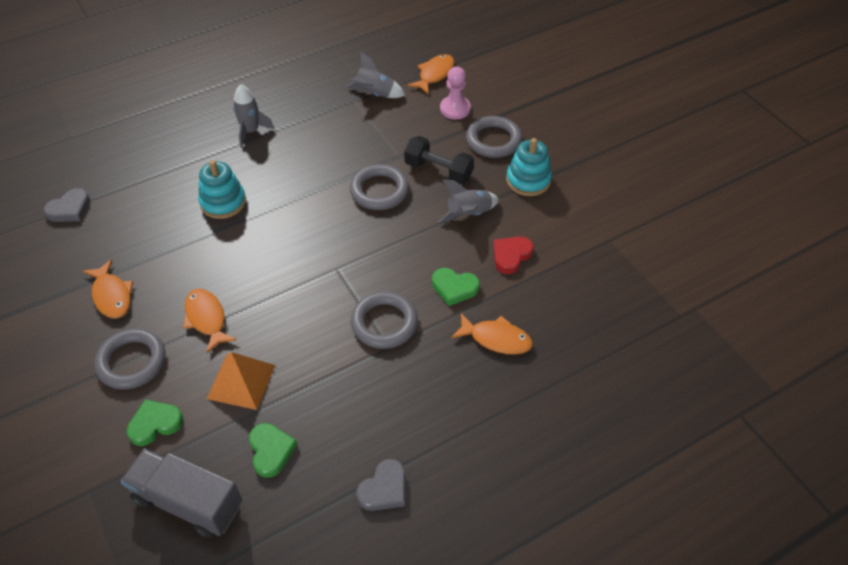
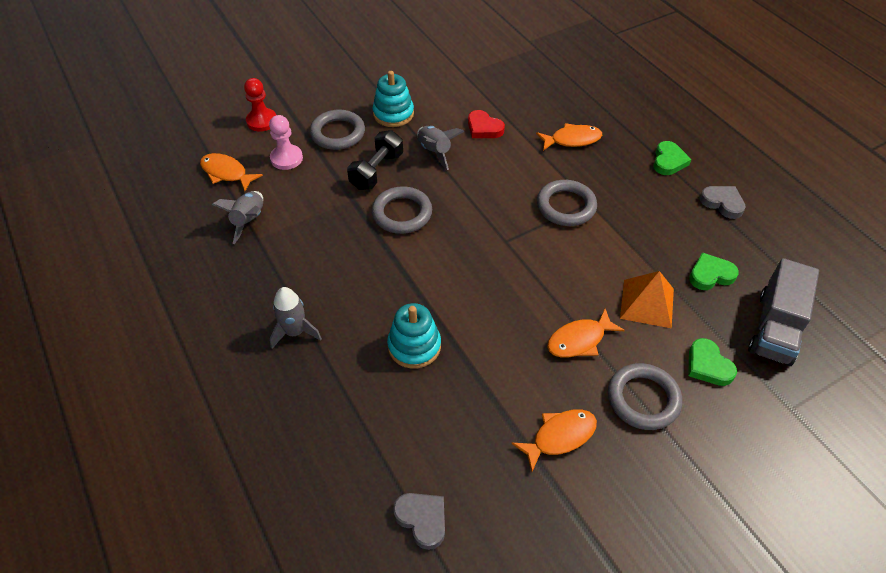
camera: 90 degrees left, 0 degrees up
green heart [432,268,480,306] -> green heart moved to [653,141,692,175]
orange fish [451,313,533,355] -> orange fish turned 60 degrees clockwise [536,123,602,151]
none -> red pawn [244,78,276,132]

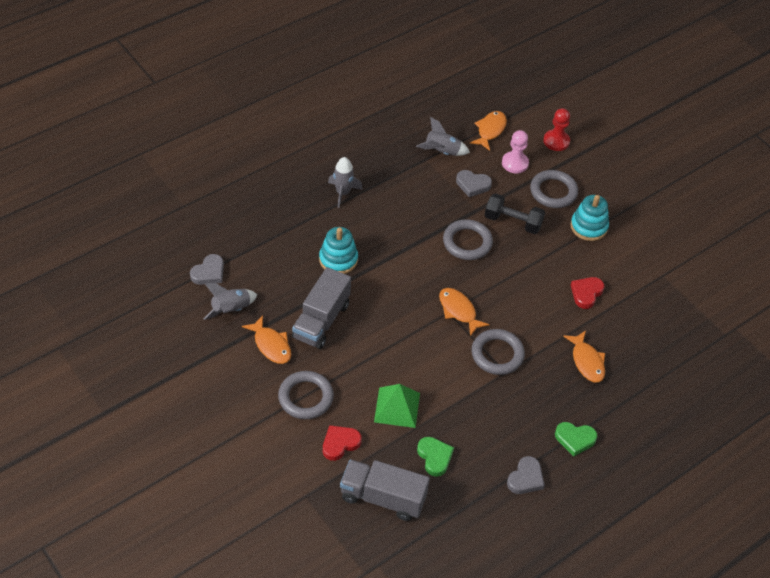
camera: 80 degrees right, 0 degrees up
grey rocket [417,126,465,170] -> grey rocket moved to [203,283,257,320]
orange fish [547,309,625,357] -> orange fish moved to [439,288,490,336]
orange pyramid [620,271,674,328] -> green pyramid [374,384,420,428]
green heart [688,338,737,386] -> red heart [323,425,362,461]
none -> grey truck [292,267,351,349]
none -> grey heart [456,170,492,197]

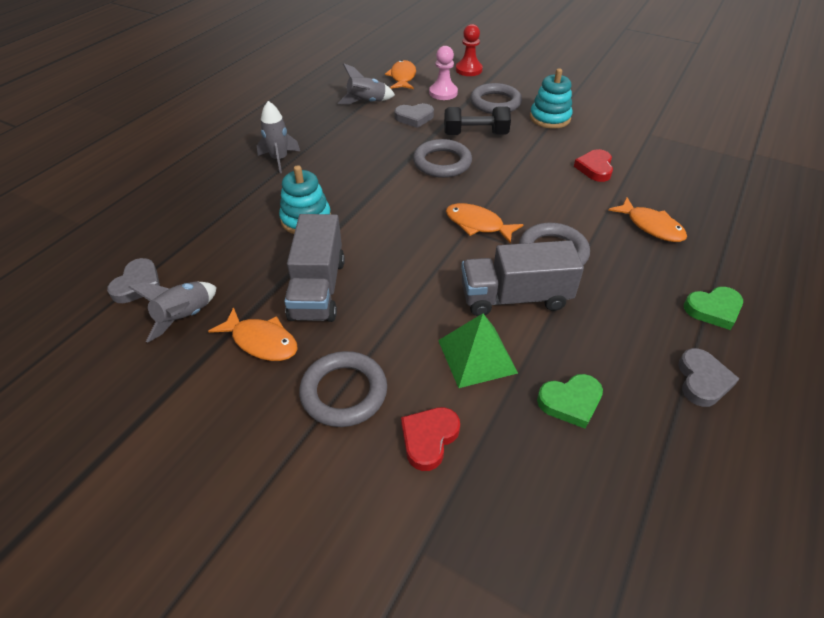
camera: 20 degrees left, 5 degrees down
grey truck [340,460,430,521] -> grey truck moved to [461,240,584,316]
green heart [417,437,454,477] -> green heart turned 120 degrees clockwise [537,374,603,429]

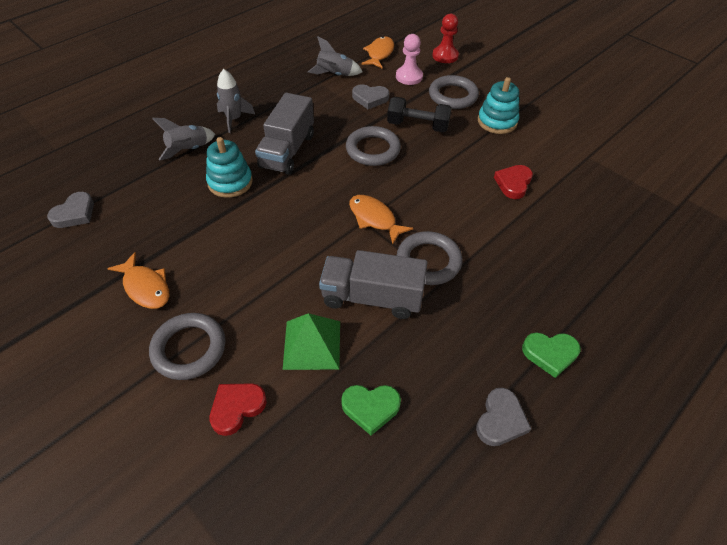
camera: 15 degrees right, 5 degrees up
grey rocket [128,281,216,343] -> grey rocket moved to [152,118,215,161]
grey truck [284,214,345,322] -> grey truck moved to [255,93,314,175]
orange fish [608,197,687,242] -> none

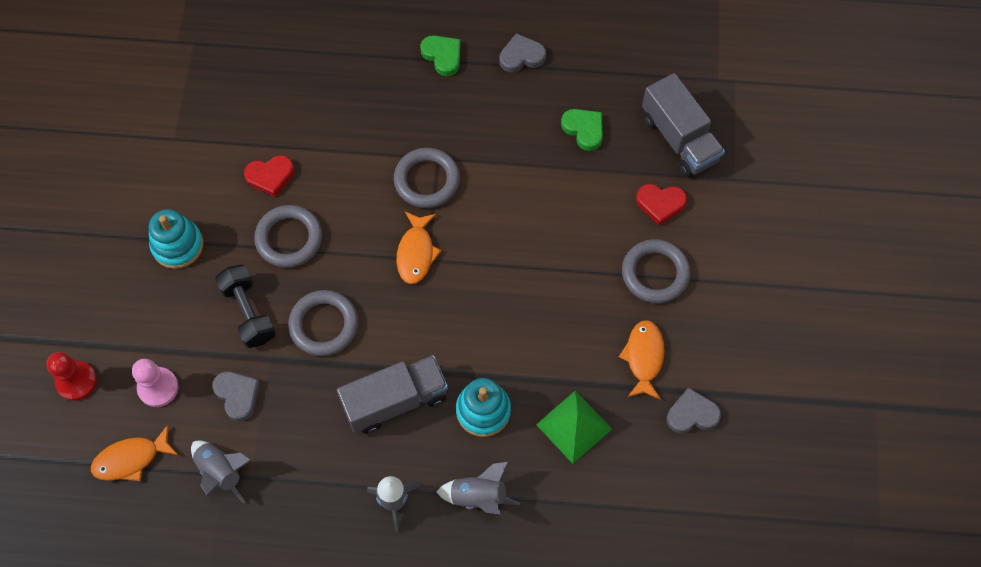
camera: 130 degrees left, 15 degrees up
grey heart [47,192,94,228] -> grey heart moved to [667,387,721,433]
green pyramid [283,313,340,370] -> green pyramid moved to [536,390,612,464]
grey truck [319,250,427,319] -> grey truck moved to [642,73,725,177]
grey ring [429,75,479,109] -> grey ring moved to [254,205,322,268]

